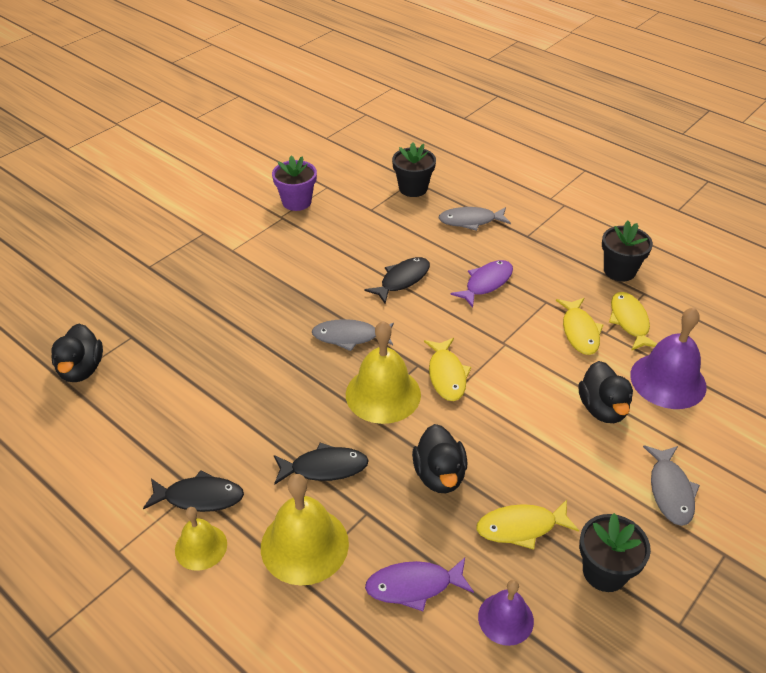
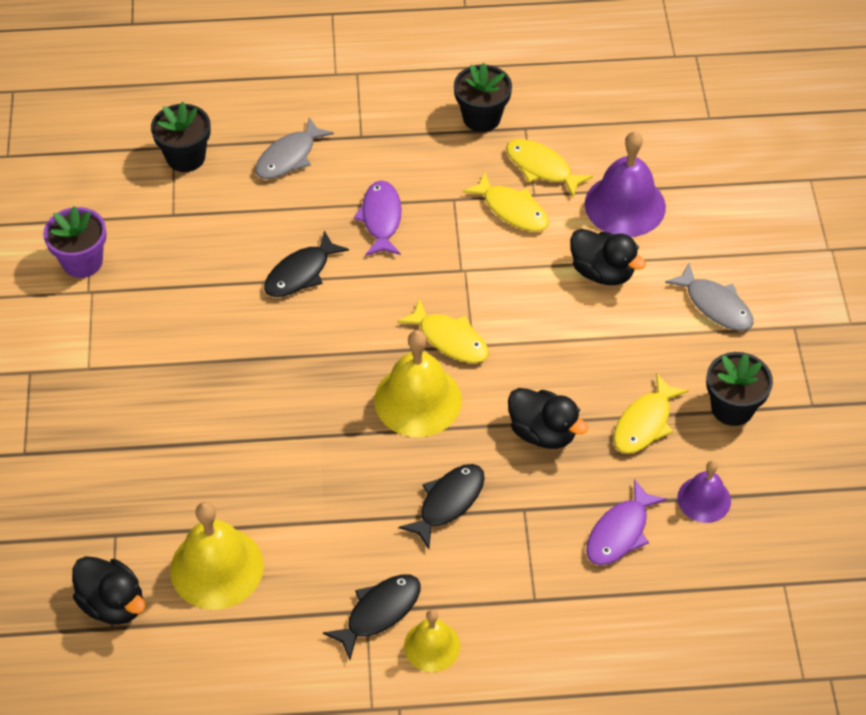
camera: 45 degrees left, 10 degrees up
yellow bell [261,474,349,585] -> yellow bell moved to [170,502,264,610]
grey fish [312,319,394,351] -> none
black fish [365,257,430,303] -> black fish turned 135 degrees counterclockwise [264,230,349,297]

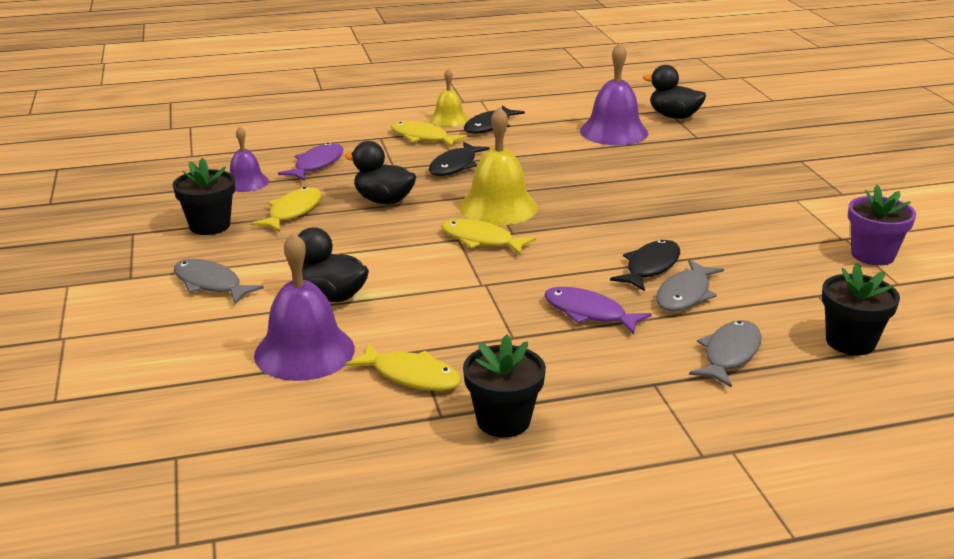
camera: 170 degrees right, 25 degrees down
yellow bell [170,502,264,610] -> purple bell [580,43,648,145]
purple fish [354,180,402,256] -> purple fish turned 135 degrees clockwise [544,287,652,334]
yellow fish [463,172,549,232] -> yellow fish moved to [391,121,467,147]
none -> grey fish [656,259,724,312]

